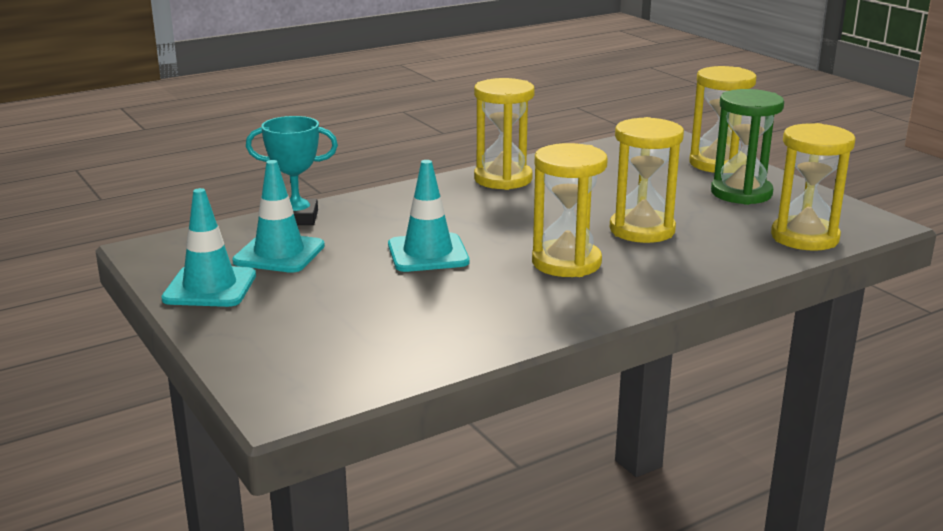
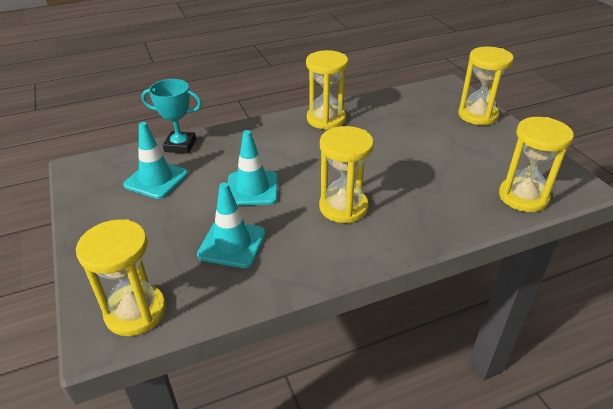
camera: 10 degrees right, 15 degrees up
turquoise traffic cone [161,188,256,307] -> turquoise traffic cone moved to [197,183,266,268]
yellow hourglass [610,117,684,243] -> yellow hourglass moved to [76,219,166,336]
green hourglass [711,89,784,205] -> none

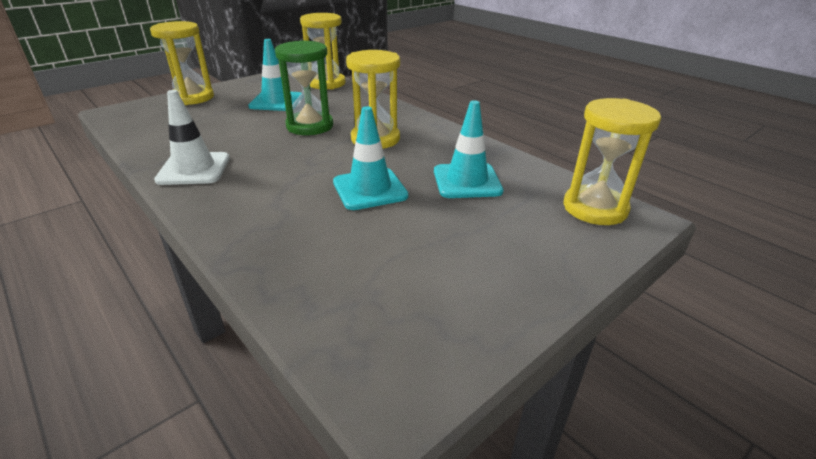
camera: 110 degrees left, 5 degrees down
turquoise traffic cone [123,122,188,199] -> turquoise traffic cone moved to [248,39,301,111]
turquoise trophy [141,79,202,154] -> none
yellow hourglass [306,50,348,130] -> white traffic cone [154,90,230,185]
none -> green hourglass [275,40,333,135]

